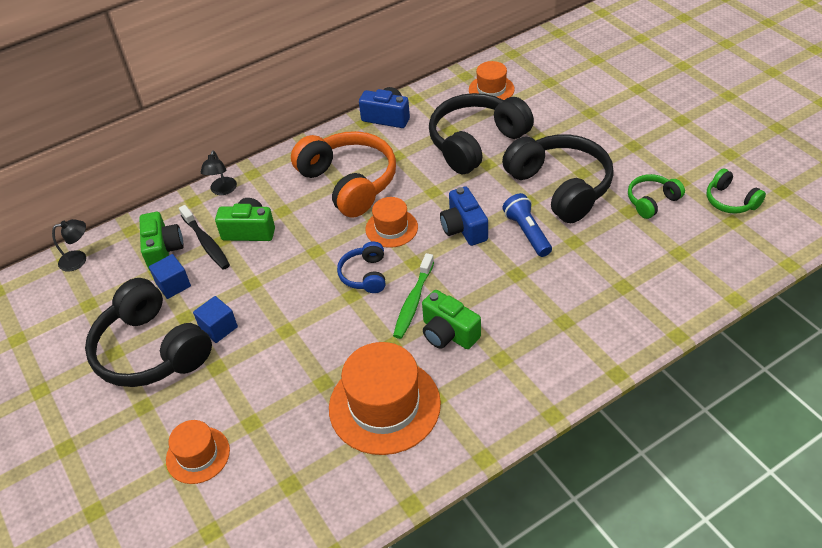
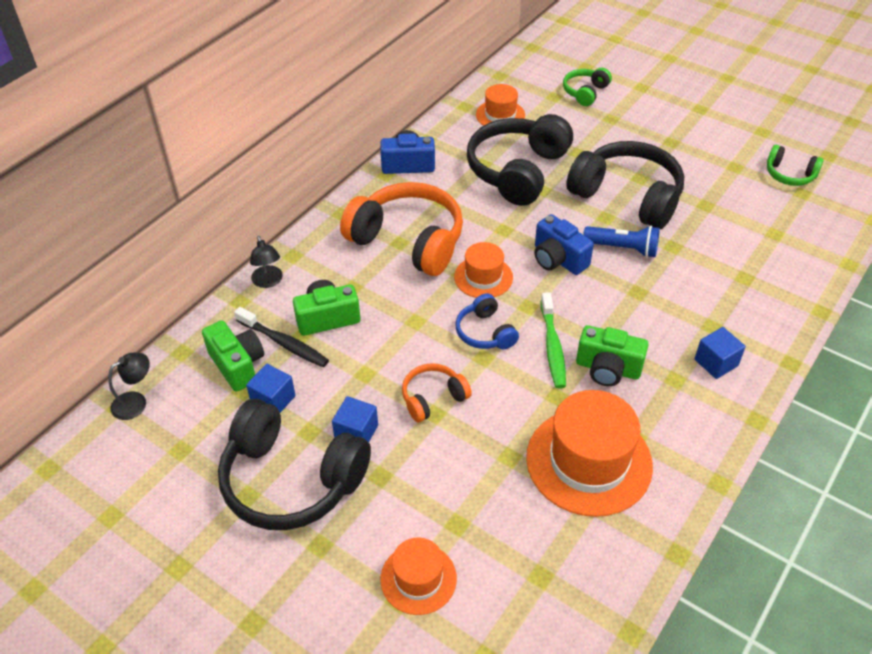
camera: 25 degrees left, 0 degrees up
blue flashlight [502,193,552,257] -> blue flashlight turned 150 degrees clockwise [583,226,660,258]
green headphones [628,174,685,219] -> green headphones moved to [563,68,612,106]
none -> orange headphones [402,363,472,423]
none -> blue cube [694,327,746,379]

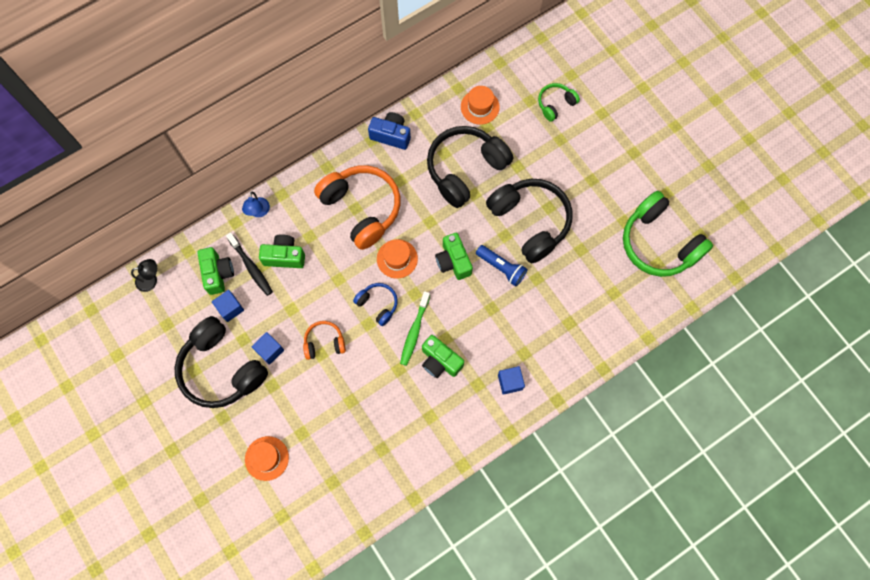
camera: 20 degrees right, 25 degrees up
black lamp [250,236,283,288] -> blue lamp [242,192,270,217]
blue headphones [455,293,519,349] -> blue headphones turned 135 degrees clockwise [353,283,398,326]
orange hat [526,390,653,517] -> none
blue camera [534,214,594,275] -> green camera [435,233,473,280]
green headphones [767,145,824,186] -> green headphones [623,191,713,277], size x2.02

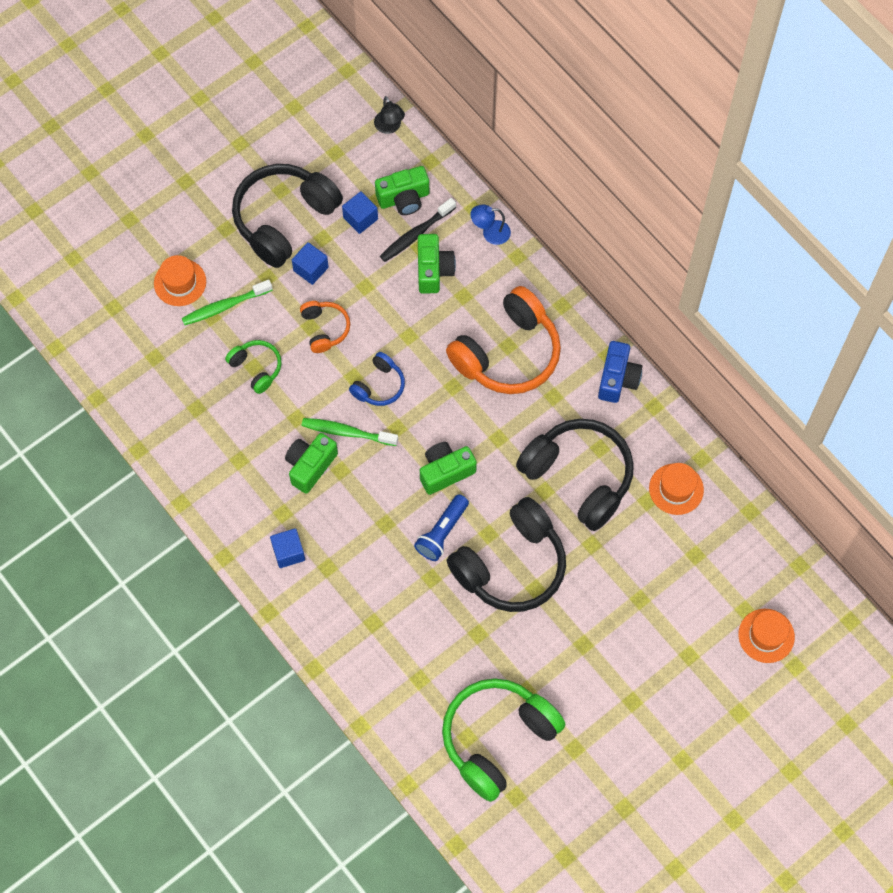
camera: 85 degrees right, 5 degrees down
orange hat [377,239,418,279] -> orange hat moved to [738,609,795,663]
green headphones [538,83,580,122] -> green headphones moved to [225,340,282,394]
none -> green toothbrush [182,279,273,325]

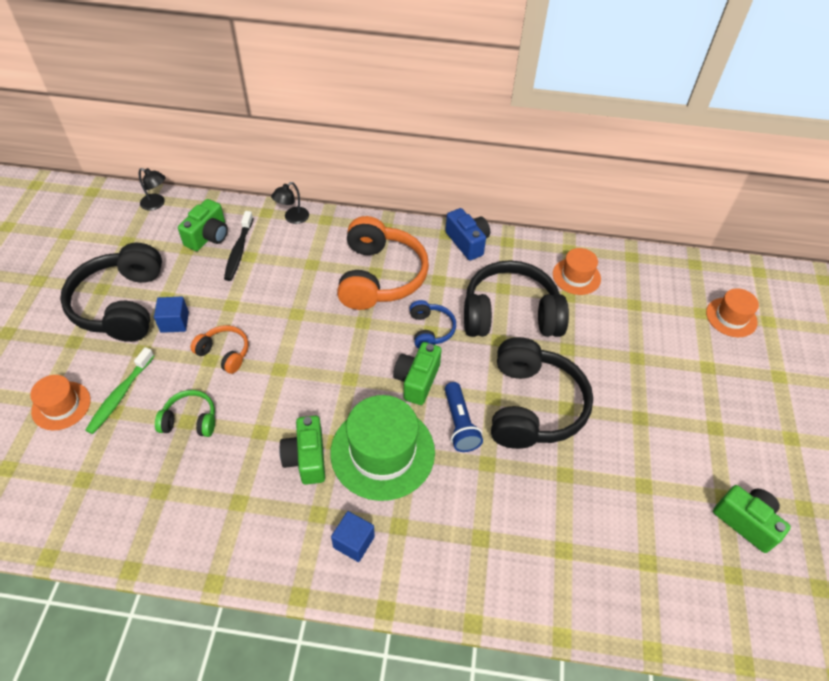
camera: 45 degrees left, 15 degrees down
green toothbrush [302,418,398,446] -> none
blue cube [342,191,378,234] -> none
blue headphones [349,352,405,406] -> blue headphones moved to [409,300,456,349]
green camera [418,234,456,294] -> green camera moved to [713,485,791,553]
green headphones [442,678,566,802] -> none
blue lamp [470,205,511,245] -> black lamp [271,182,309,224]
none -> green hat [330,395,435,501]

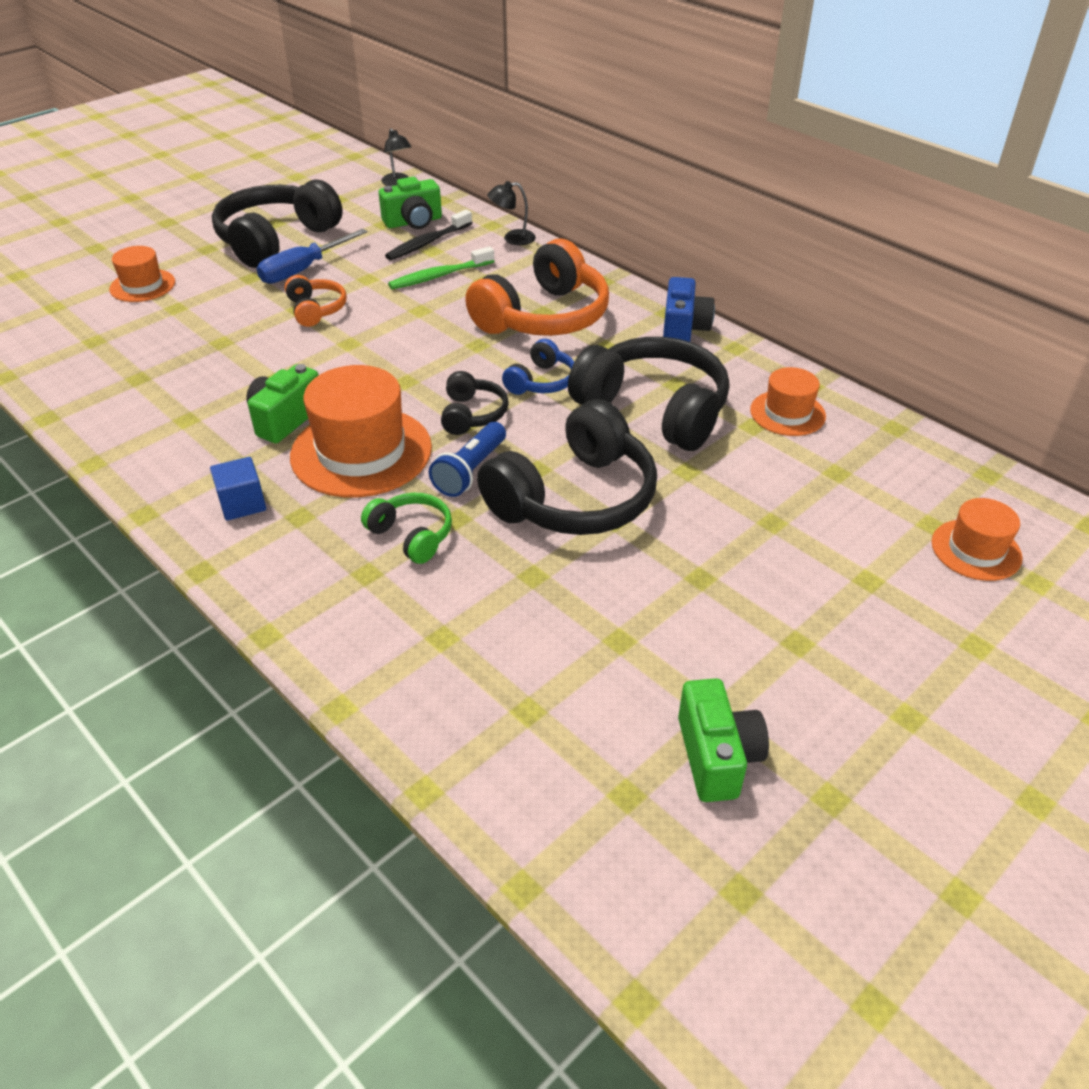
camera: 40 degrees right, 10 degrees down
green toothbrush [85,347,154,434] -> green toothbrush moved to [388,246,494,289]
blue cube [154,297,189,333] -> blue screwdriver [257,229,367,284]
green headphones [155,390,215,437] -> green headphones moved to [361,493,452,564]
green hat [330,395,435,501] -> orange hat [290,365,432,498]
green camera [393,342,442,405] -> black headphones [441,371,508,435]

